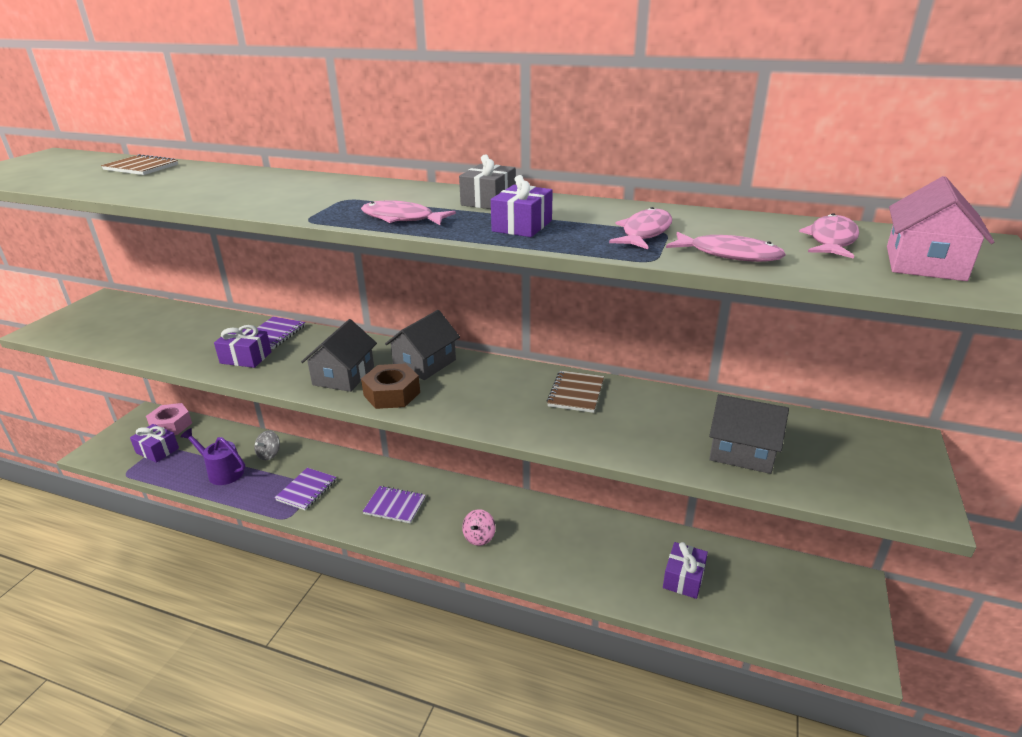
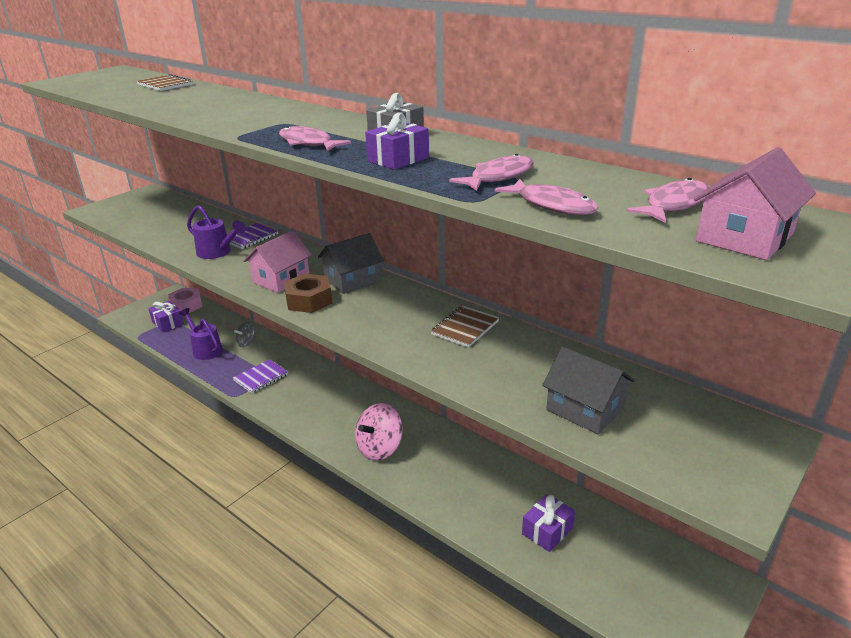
camera: 20 degrees right, 0 degrees up
purple gift [214,325,272,368] -> purple watering can [187,205,245,259]
grey house [301,319,377,392] -> pink house [244,230,312,293]
purple notebook [363,486,426,524] -> none
pink spinning top [462,509,496,546] -> pink spinning top [355,403,403,461], size x1.73

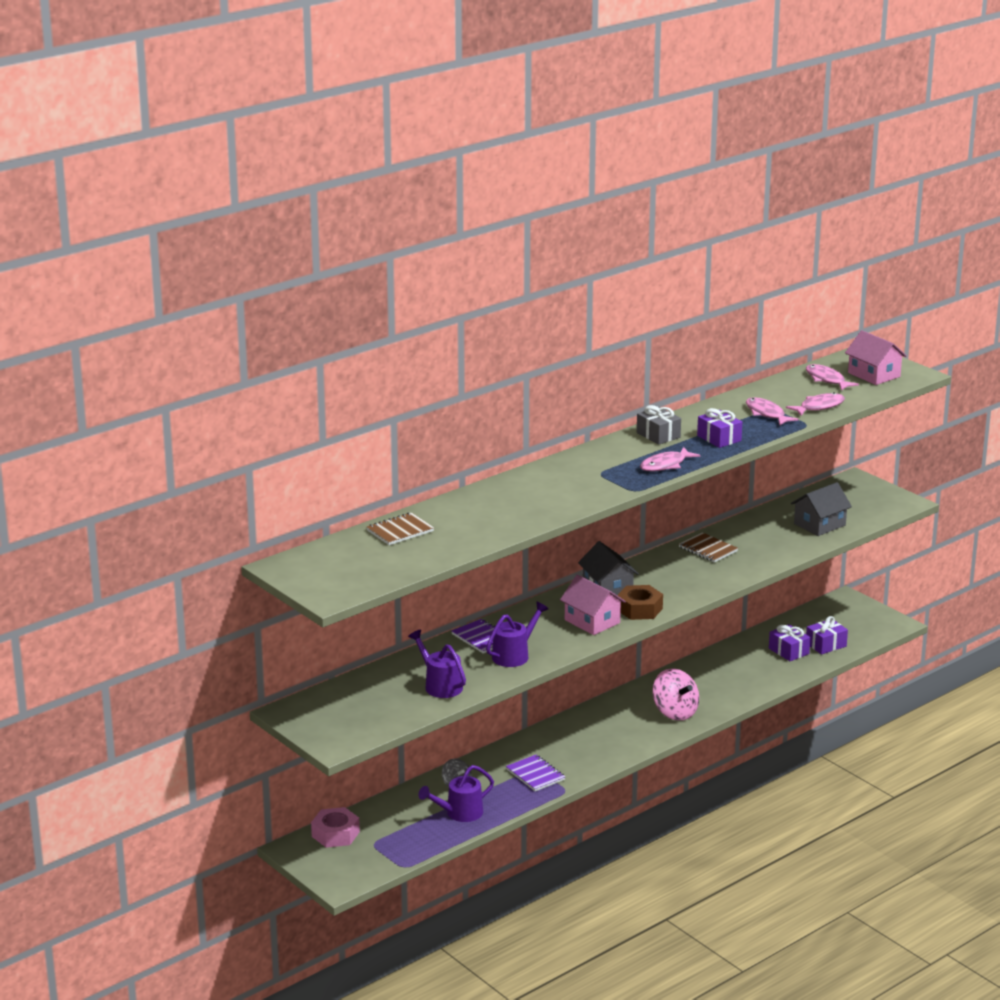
camera: 80 degrees left, 5 degrees down
purple gift [148,301,184,332] -> purple gift moved to [806,616,848,655]
none -> purple watering can [408,630,466,698]

